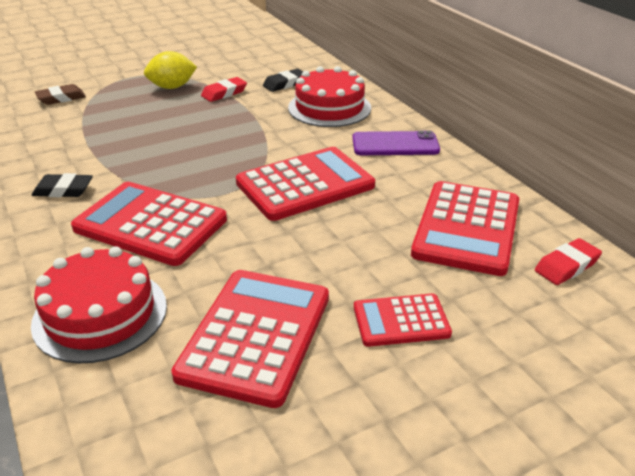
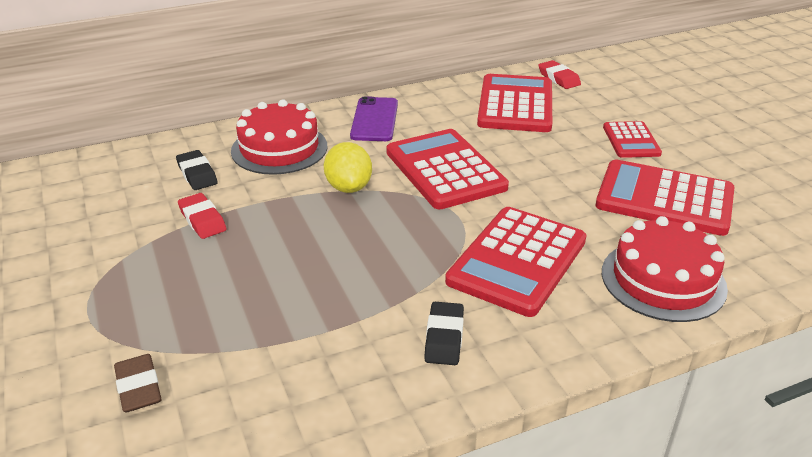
camera: 85 degrees left, 0 degrees up
yellow lemon [144,51,197,89] -> yellow lemon moved to [324,142,372,193]
red calculator [411,181,519,276] -> red calculator turned 105 degrees counterclockwise [477,74,552,132]

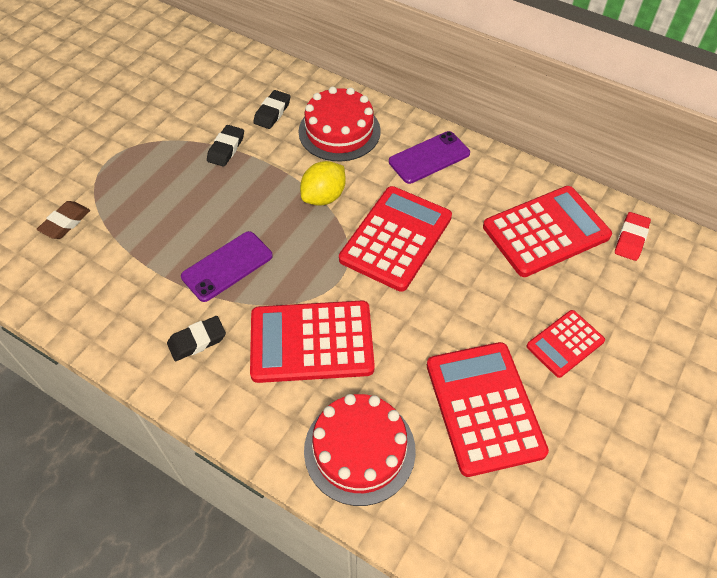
camera: 55 degrees right, 20 degrees up
red eraser [178,193,226,239] -> black eraser [207,125,244,167]
none -> purple phone [181,231,273,302]

